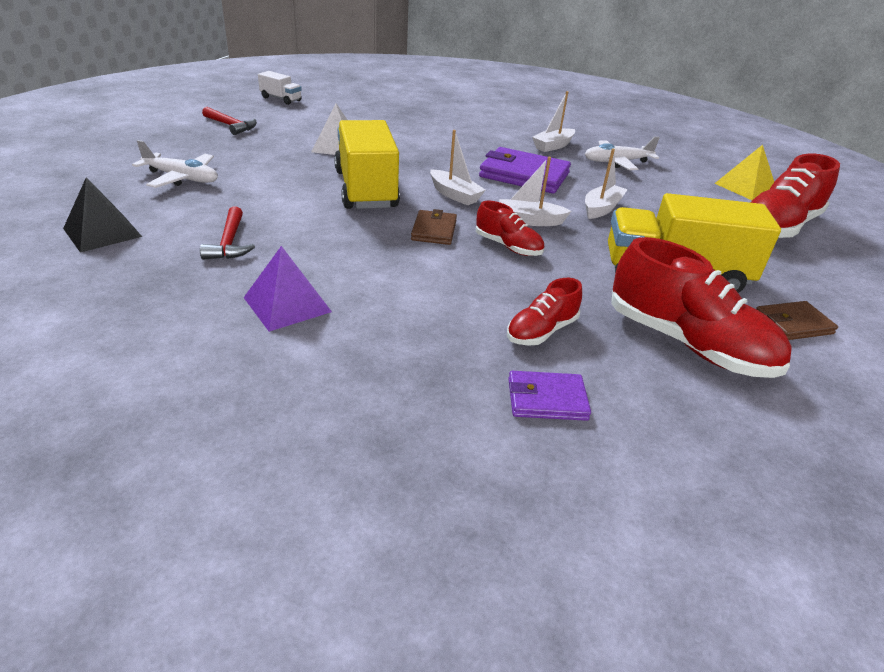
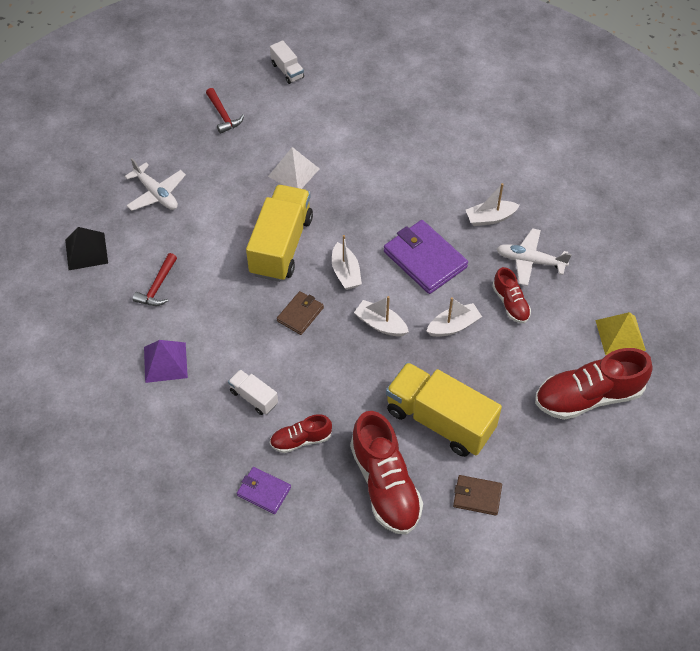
camera: 30 degrees right, 20 degrees up
red shoe [476,201,545,256] -> red shoe moved to [492,267,531,323]
none -> white truck [228,369,278,415]

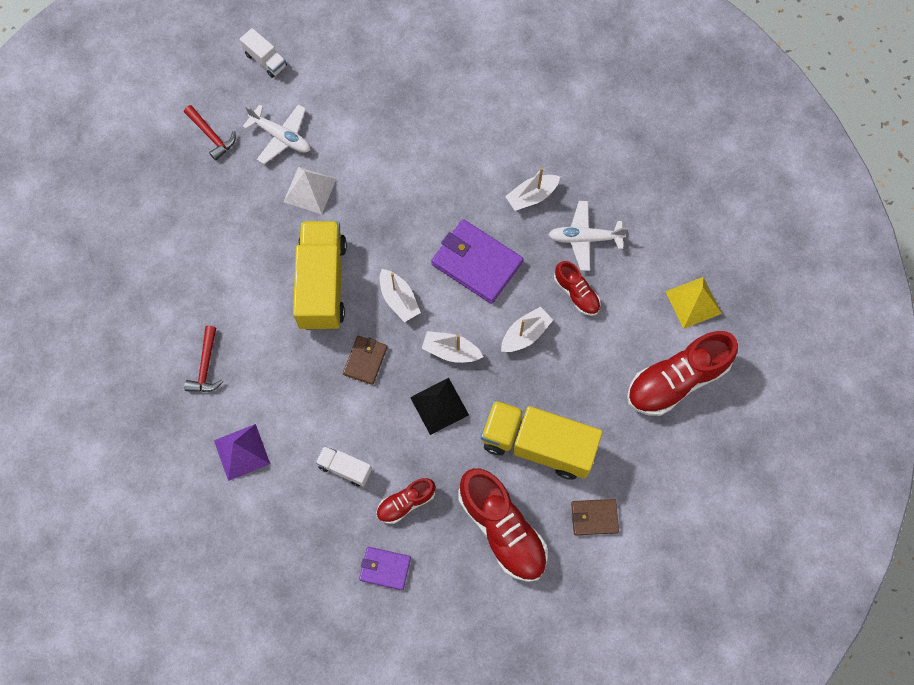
camera: 15 degrees left, 15 degrees up
black pyramid [65,227,108,270] -> black pyramid moved to [410,378,469,435]
white plane [125,158,186,211] -> white plane moved to [242,104,310,164]

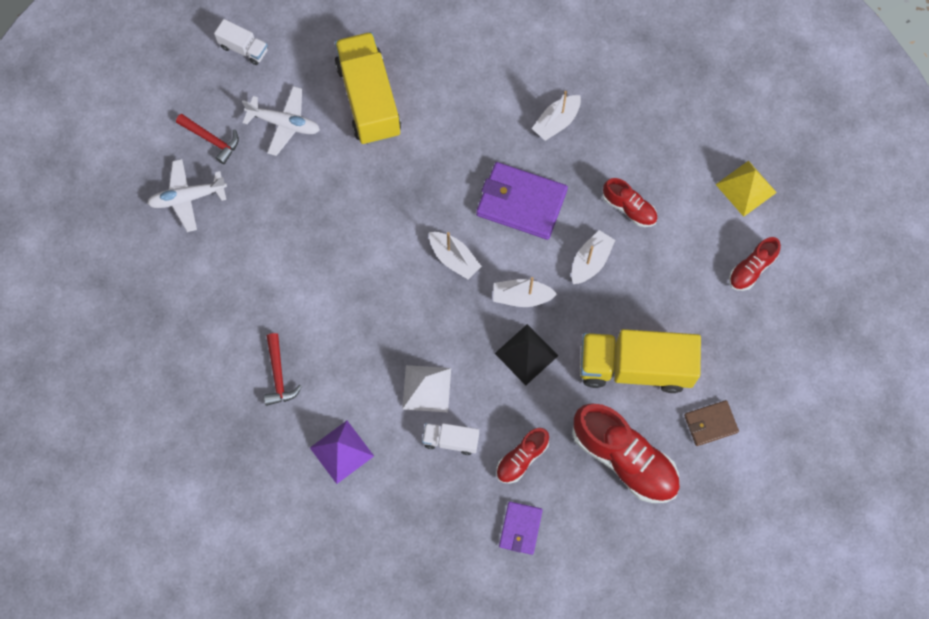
camera: 15 degrees left, 0 degrees up
white pyramid [284,167,336,214] -> white pyramid moved to [402,365,451,412]
yellow truck [293,221,347,330] -> yellow truck moved to [335,32,401,145]
brown wallet [343,336,387,385] -> none
purple wallet [359,547,411,590] -> purple wallet turned 75 degrees counterclockwise [499,501,543,555]
white plane [548,201,628,271] -> white plane moved to [147,159,227,232]
red shoe [627,331,738,416] -> red shoe [729,237,781,291], size x0.53

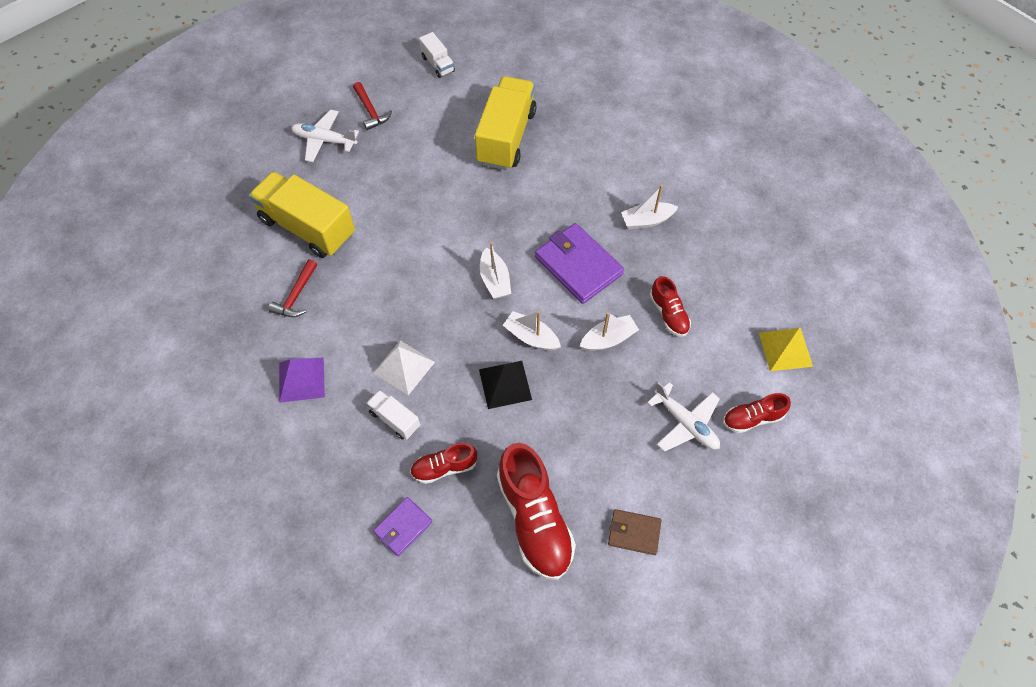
camera: 30 degrees right, 10 degrees down
white plane [242,86,320,156] -> white plane moved to [647,382,720,452]
yellow truck [580,329,701,393] -> yellow truck moved to [249,171,355,258]

